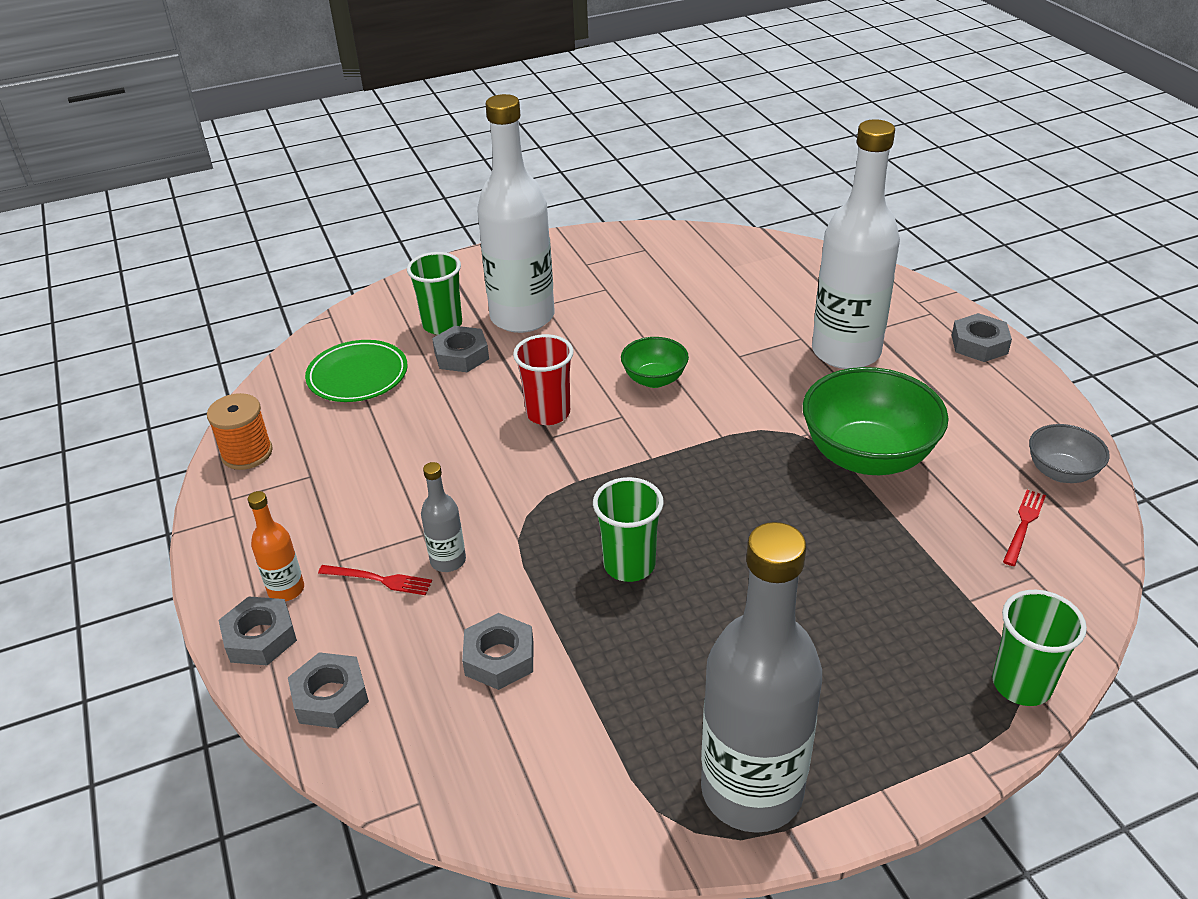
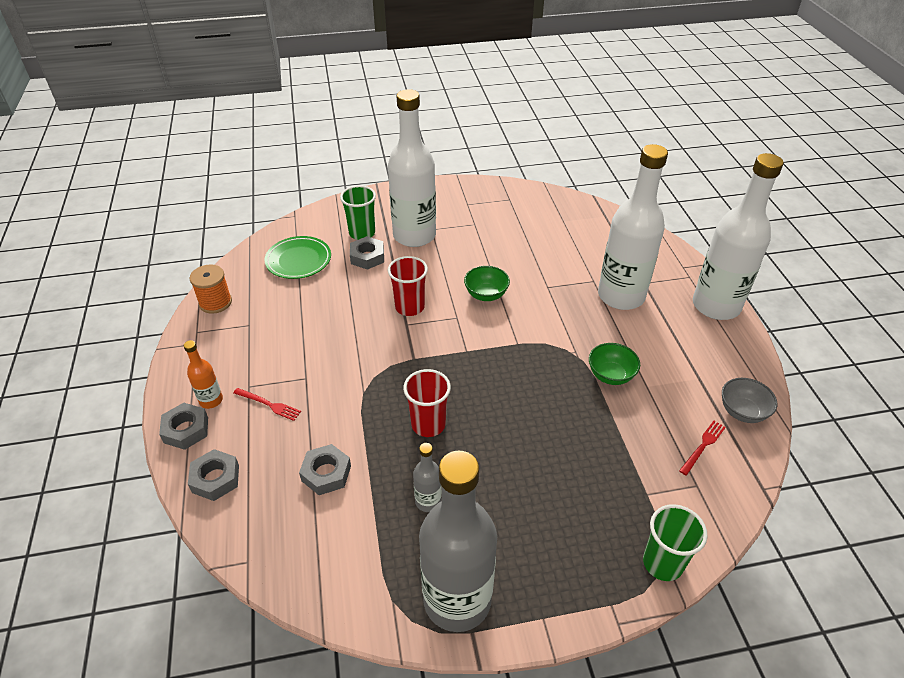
camera: 10 degrees right, 5 degrees up
grey bottle [421,462,466,572] -> grey bottle moved to [413,443,442,512]
green cup [593,477,664,582] -> red cup [403,369,451,437]
green bowl [803,367,949,475] -> green bowl [589,343,640,385], size x0.53
grey nut [952,313,1012,362] -> white bottle [693,153,784,320]

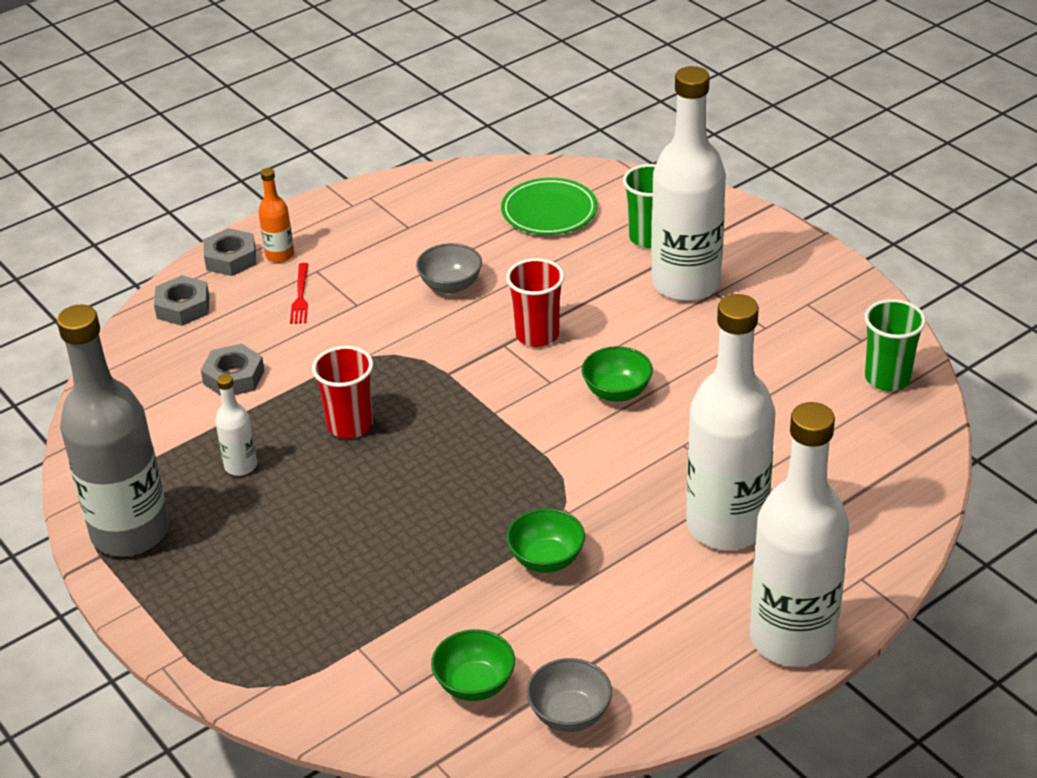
camera: 65 degrees right, 5 degrees down
orange spool [189,264,232,314] -> none
grey nut [350,236,384,270] -> none
grey bottle [413,443,442,512] -> white bottle [215,374,257,476]
green cup [643,504,708,581] -> green cup moved to [864,299,926,391]
red fork [679,421,726,476] -> green bowl [431,629,515,701]
none -> grey bowl [416,243,482,294]

